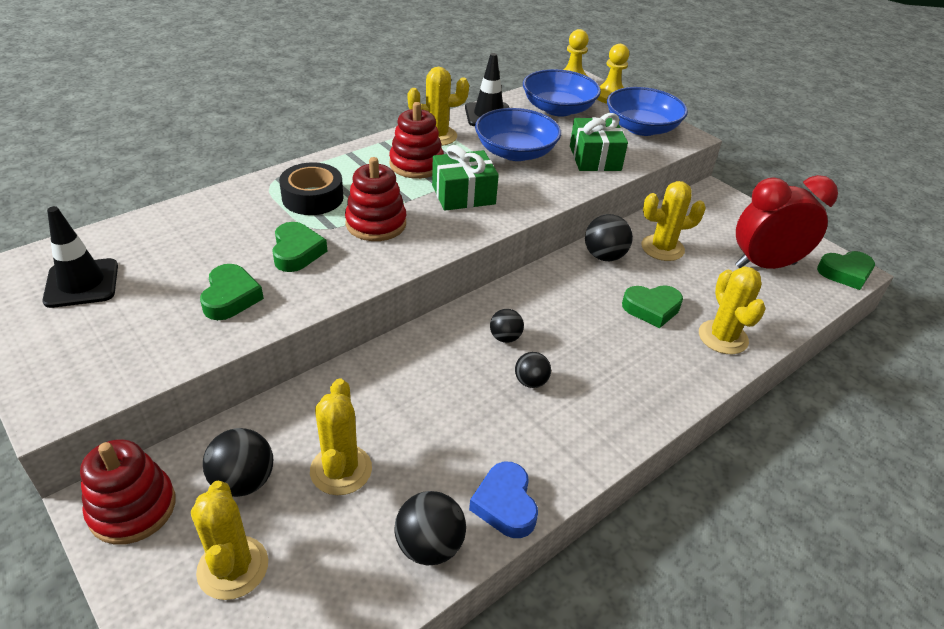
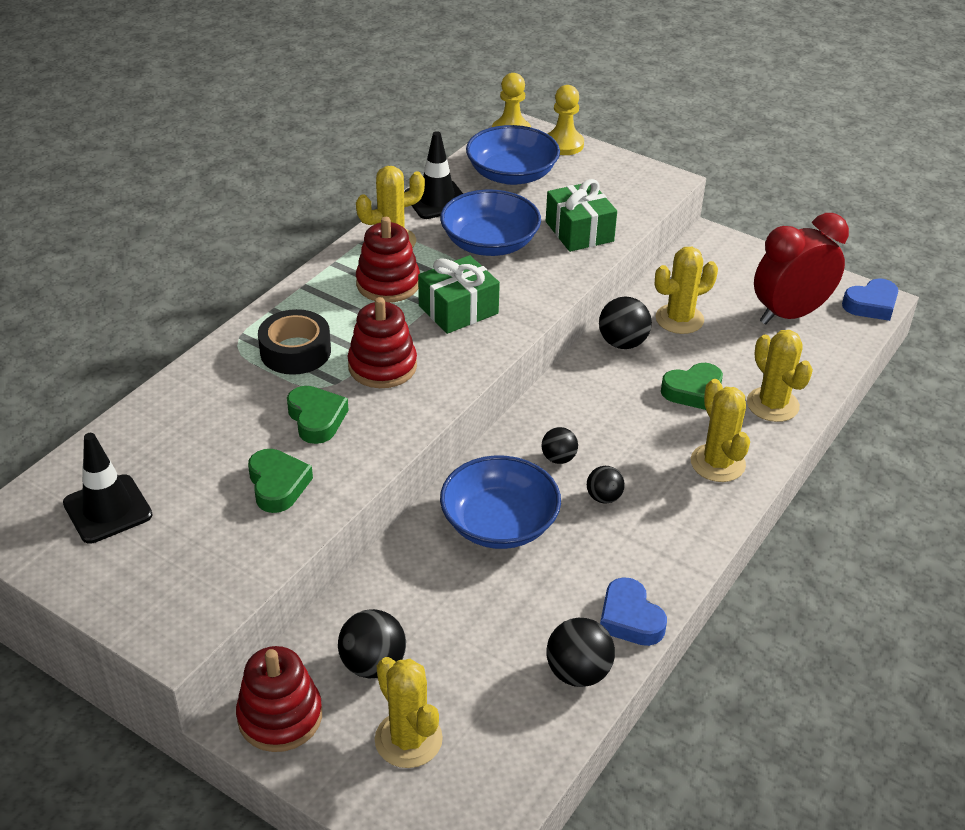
camera: 15 degrees left, 0 degrees up
yellow cactus [310,379,372,495] -> yellow cactus moved to [691,379,750,482]
blue bowl [607,87,688,136] -> blue bowl moved to [440,455,561,549]
green heart [817,251,875,290] -> blue heart [842,278,898,321]

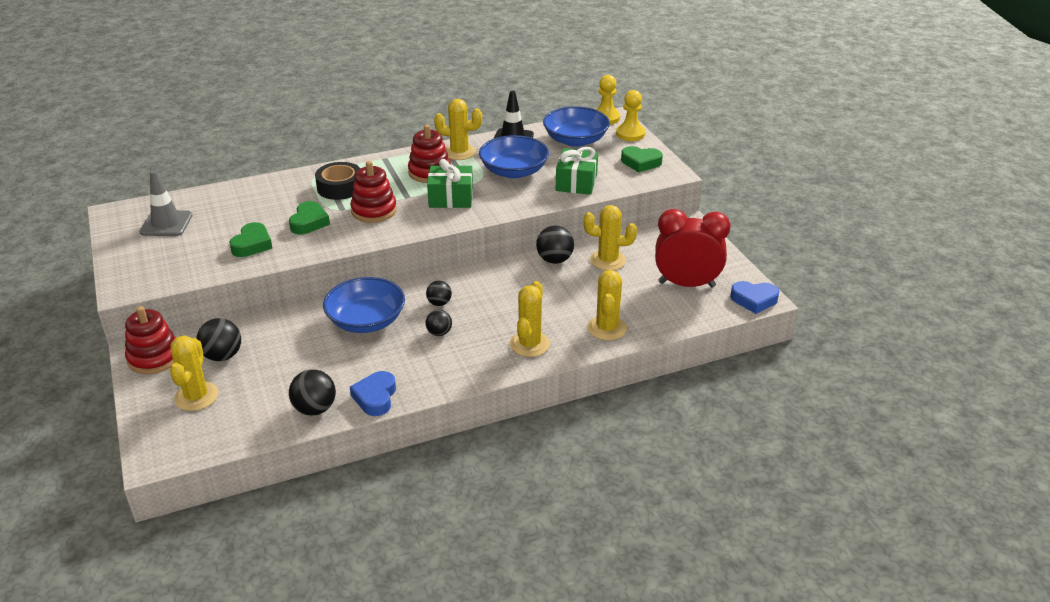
camera: 35 degrees right, 5 degrees down
black traffic cone [63,433,153,544] -> grey traffic cone [139,170,193,236]
green heart [661,363,723,410] -> green heart moved to [621,146,663,172]

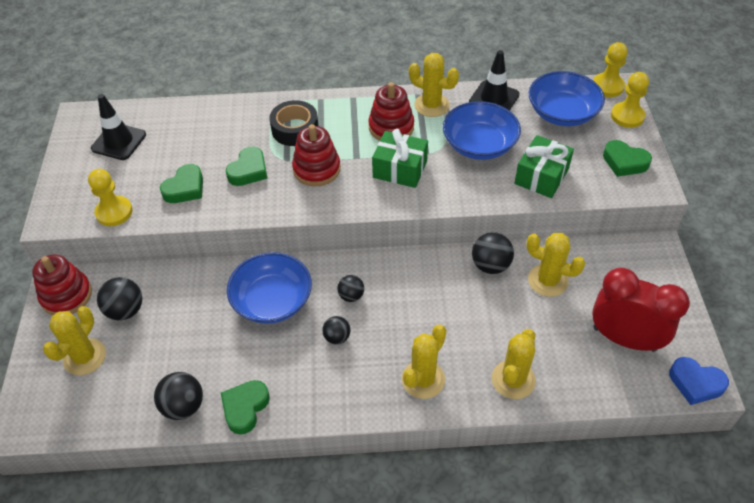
camera: 20 degrees right, 15 degrees up
grey traffic cone [139,170,193,236] -> black traffic cone [91,94,146,160]
blue heart [350,371,396,416] -> green heart [221,380,270,435]
none -> yellow pawn [88,169,132,226]

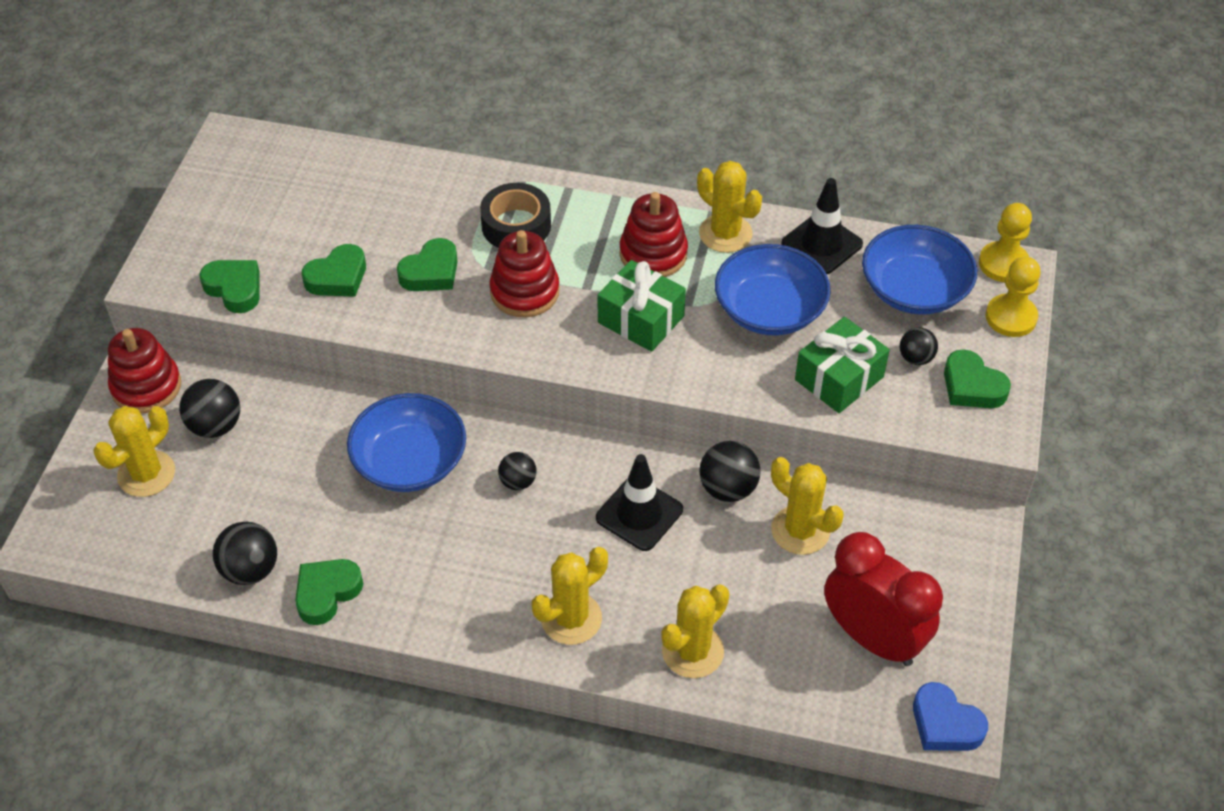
camera: 15 degrees right, 0 degrees up
yellow pawn [88,169,132,226] -> green heart [199,260,260,313]
black traffic cone [91,94,146,160] -> black traffic cone moved to [596,454,683,551]
black ball [322,316,350,344] -> black ball moved to [900,327,938,365]

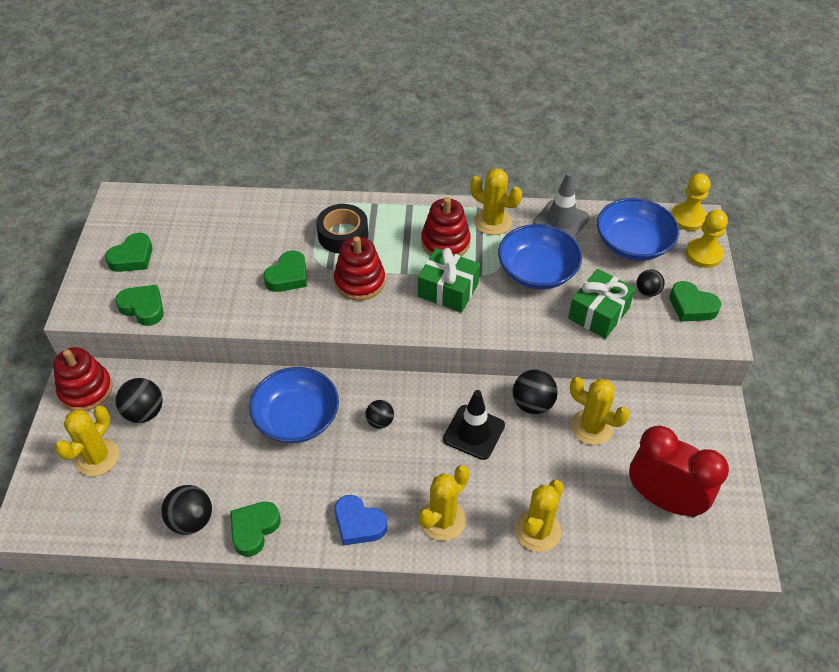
camera: 10 degrees left, 0 degrees up
green heart [302,244,366,297] -> green heart moved to [105,233,152,272]
black traffic cone [781,178,863,274] -> grey traffic cone [533,172,590,238]
blue heart [913,682,988,751] -> blue heart moved to [335,495,387,546]

